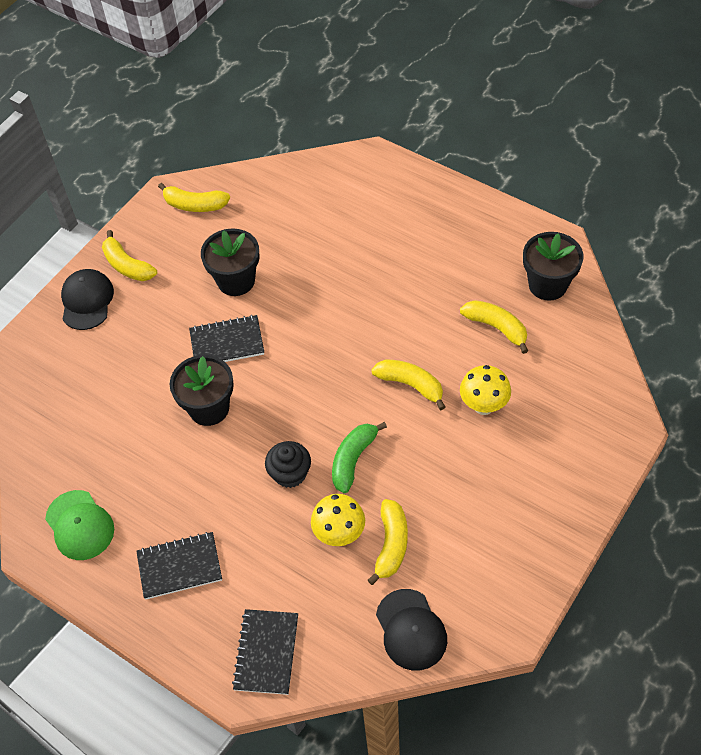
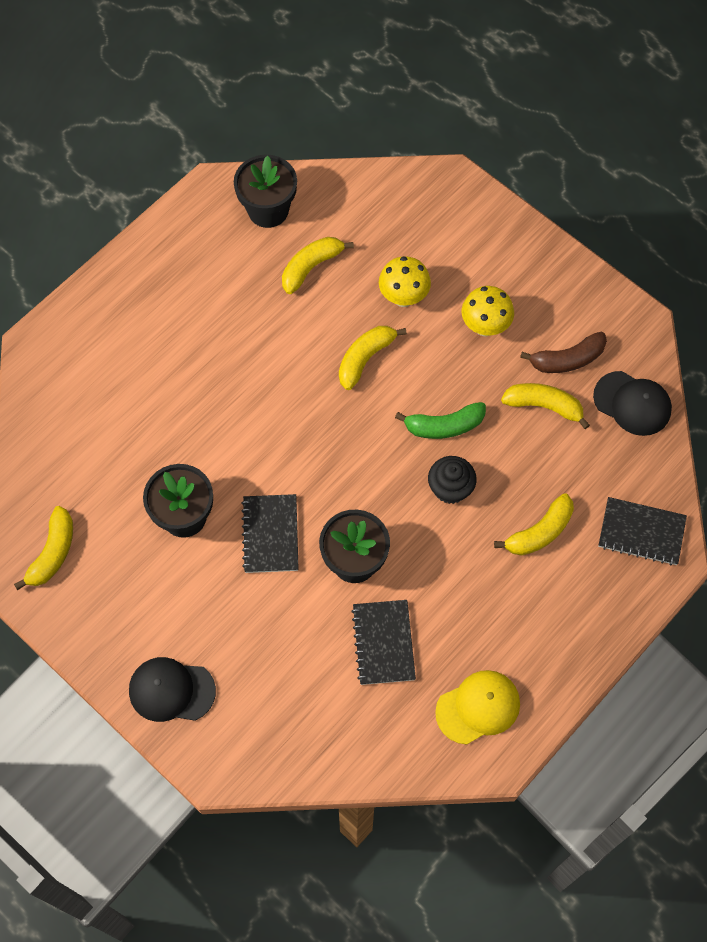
camera: 85 degrees left, 10 degrees up
green cap [45,490,114,560] -> yellow cap [435,670,520,745]
yellow banana [102,230,157,281] -> yellow banana moved to [494,493,574,556]
black notebook [136,532,222,600] -> black notebook moved to [351,600,416,685]
yellow mushroom [311,494,365,546] -> yellow mushroom moved to [462,286,514,336]
green banana [332,422,387,493] -> green banana turned 45 degrees counterclockwise [395,402,486,439]
black cap [376,589,447,670] -> black cap turned 45 degrees clockwise [593,371,672,436]
none -> brown banana [520,332,607,373]

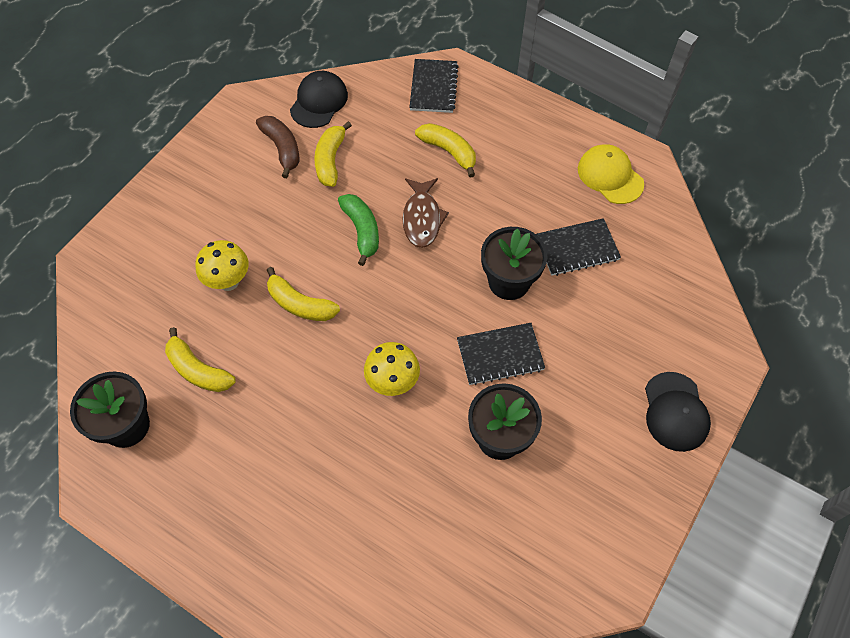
camera: 100 degrees left, 5 degrees down
yellow banana [14,506,73,590] -> none
black cupcake [428,456,477,504] -> brown fish [402,178,449,248]
yellow mushroom [462,286,514,336] -> yellow mushroom moved to [364,342,420,396]

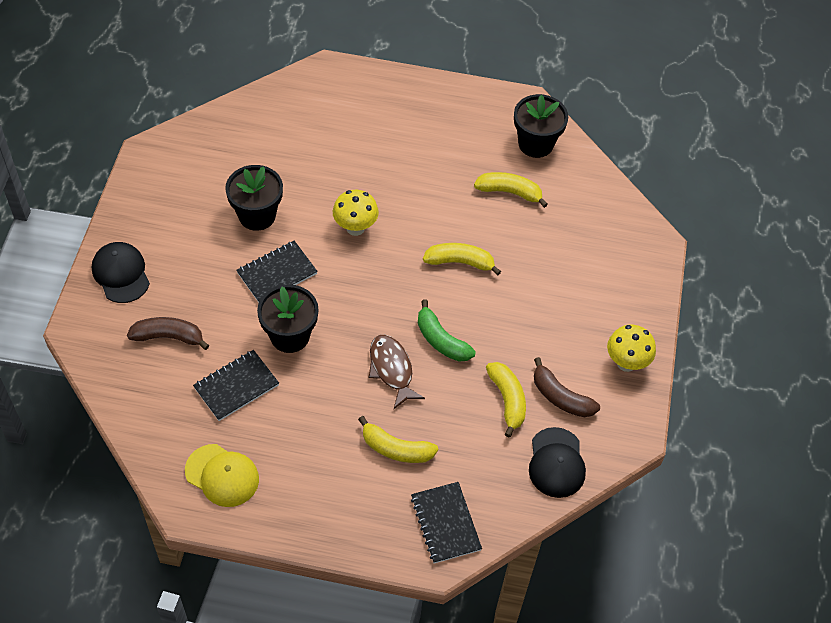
camera: 155 degrees right, 5 degrees down
yellow mushroom [195,240,248,291] -> yellow mushroom moved to [607,325,656,372]
none -> brown banana [127,317,209,350]

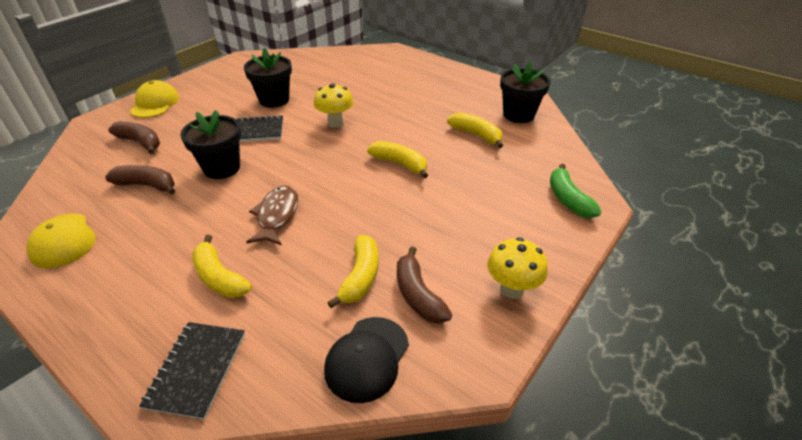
camera: 30 degrees right, 15 degrees down
black cap [92,242,150,303] -> yellow cap [130,80,179,118]
black notebook [193,350,279,421] -> brown banana [105,165,175,195]
green banana [418,299,476,362] -> green banana moved to [550,164,602,218]

